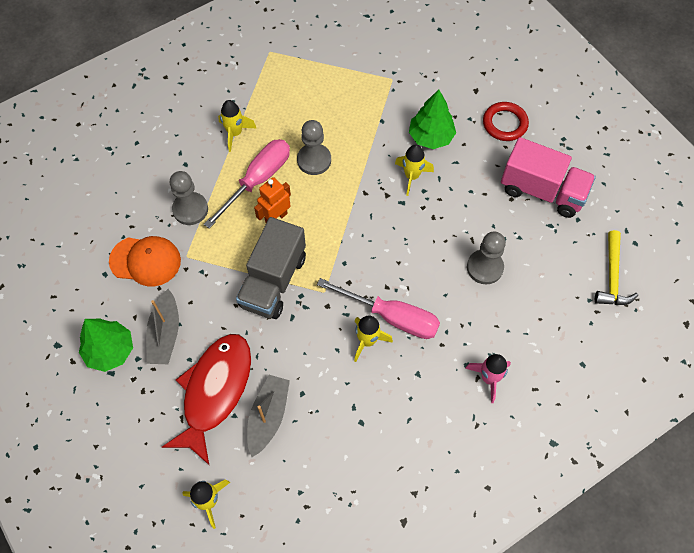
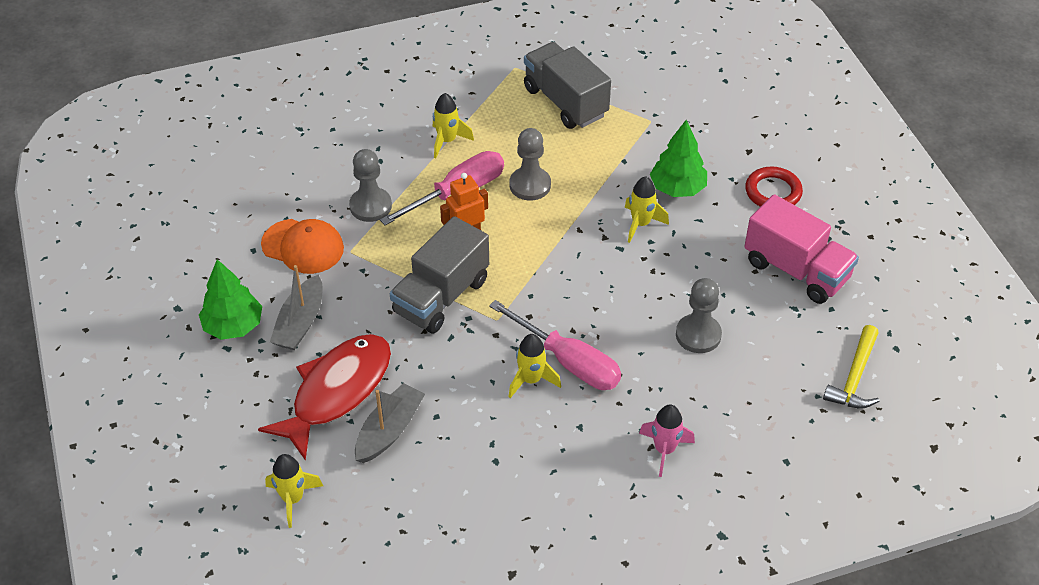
camera: 15 degrees right, 15 degrees down
none -> grey truck [524,42,611,129]

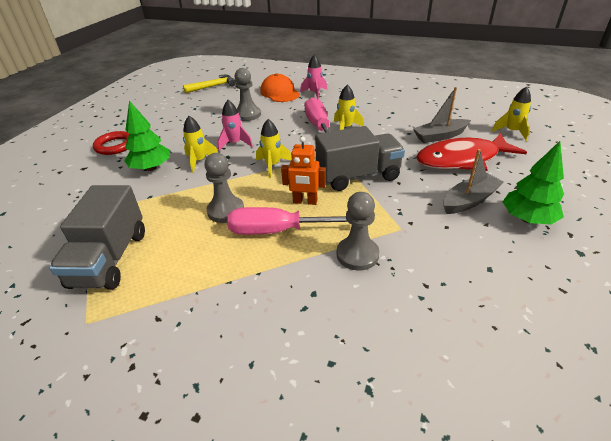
camera: 140 degrees left, 10 degrees down
orange cap [261,219,344,274] -> orange cap moved to [260,73,300,102]
yellow rocket [433,93,474,158] -> yellow rocket moved to [256,119,292,178]
pink truck [744,194,859,304] -> none
none -> pink rocket [218,100,253,151]

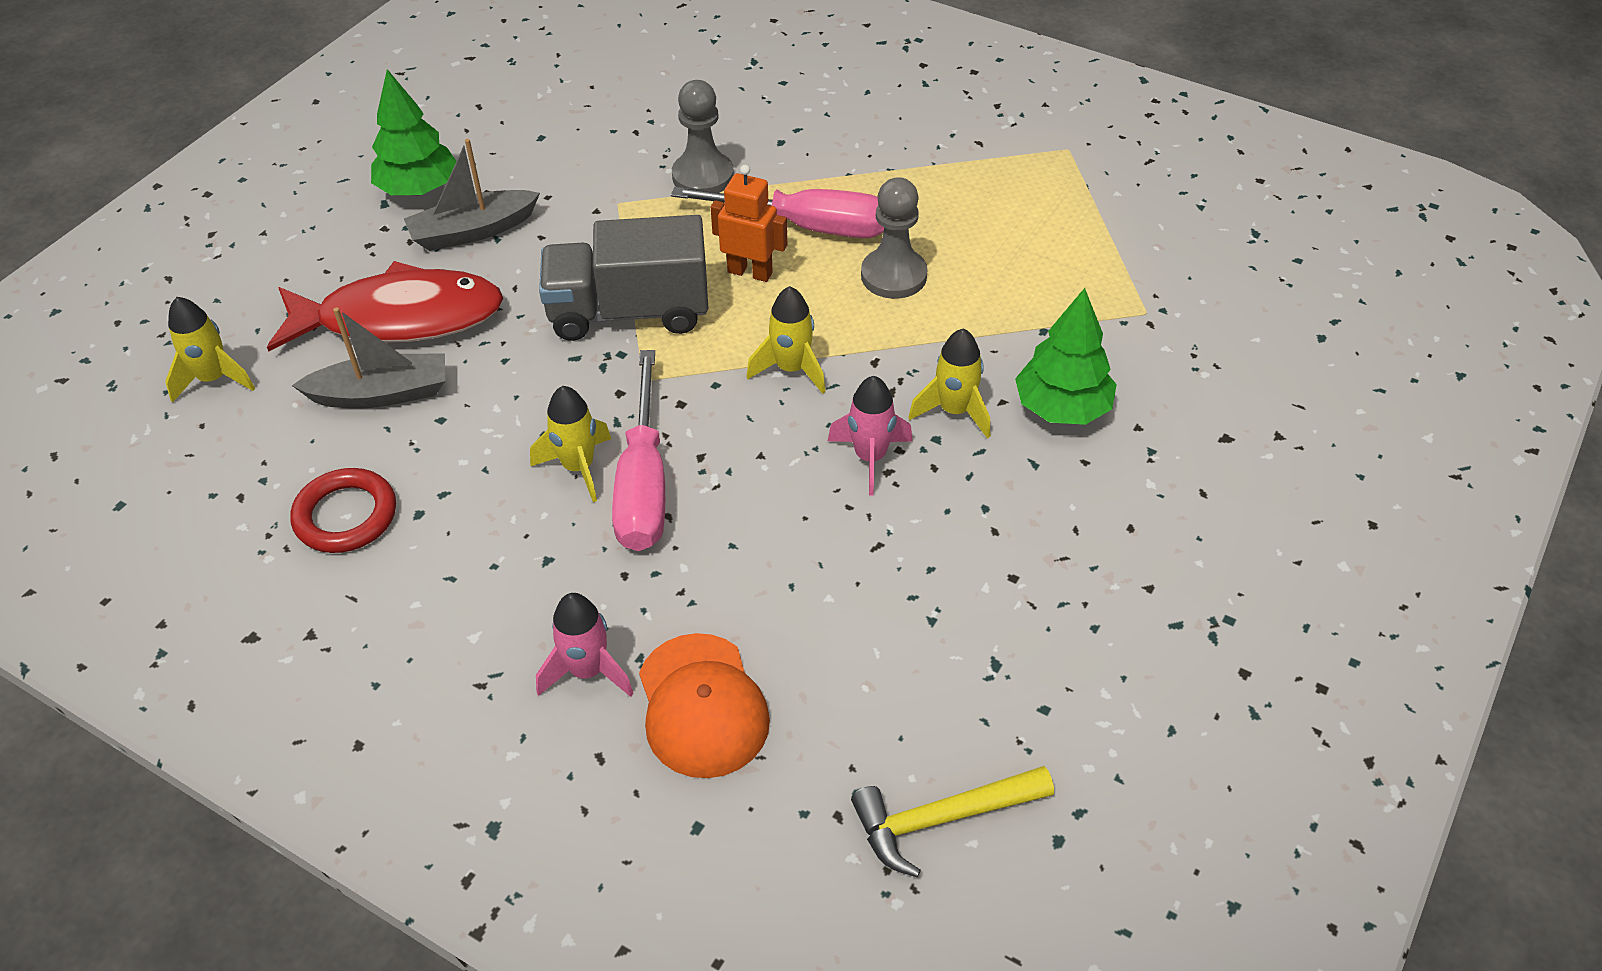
camera: 170 degrees left, 10 degrees up
grey truck [49,185,145,290] -> none
red ring [93,131,129,155] -> red ring moved to [290,468,396,553]
grey pawn [235,68,261,121] -> none

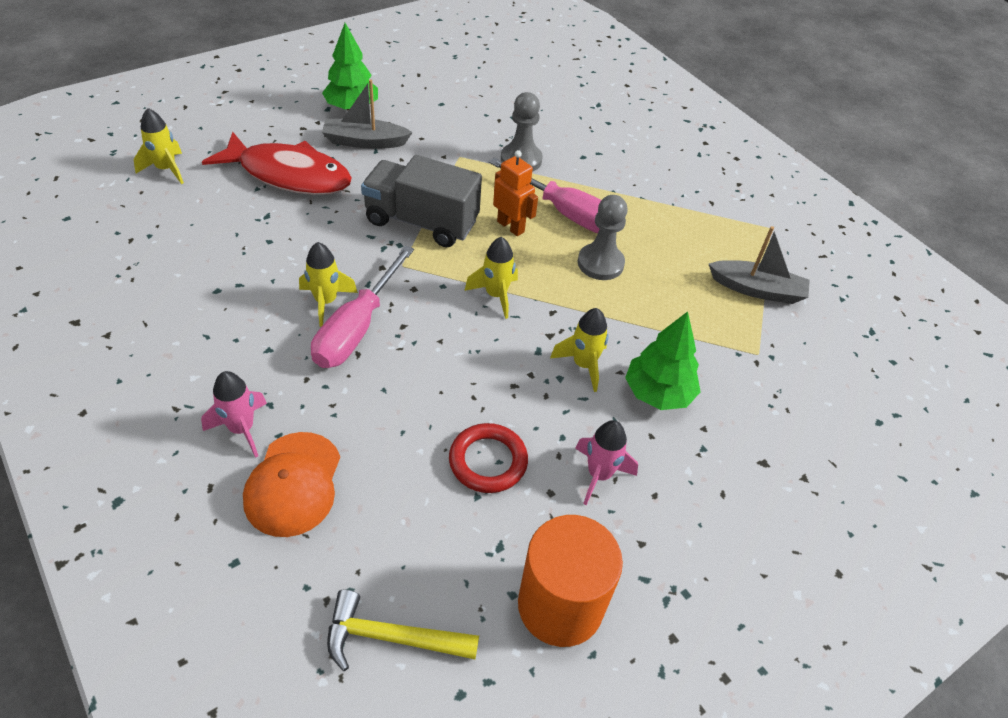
camera: 20 degrees right, 0 degrees up
red ring [290,468,396,553] -> red ring moved to [449,423,528,493]
grey boat [292,307,445,409] -> grey boat moved to [709,226,810,304]
pink rocket [828,376,913,495] -> pink rocket moved to [575,420,638,505]
none -> orange cylinder [518,515,623,647]

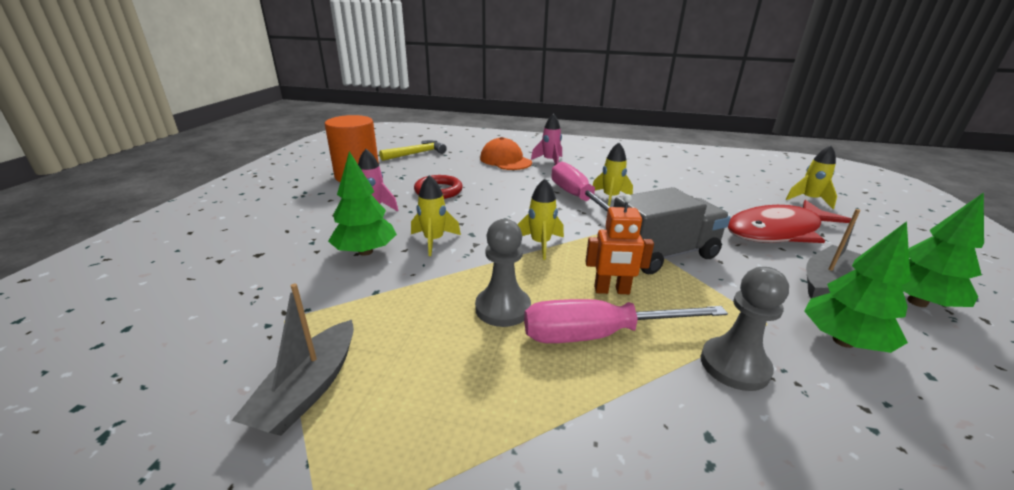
camera: 140 degrees right, 20 degrees down
grey boat [709,226,810,304] -> grey boat turned 45 degrees counterclockwise [231,283,354,436]
none -> green tree [804,221,911,353]

